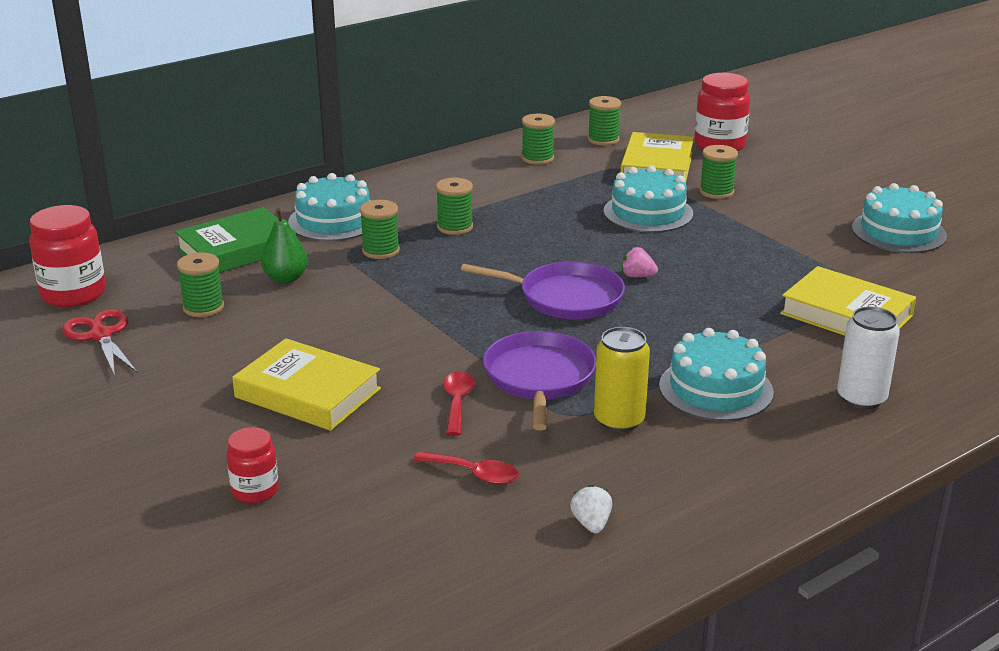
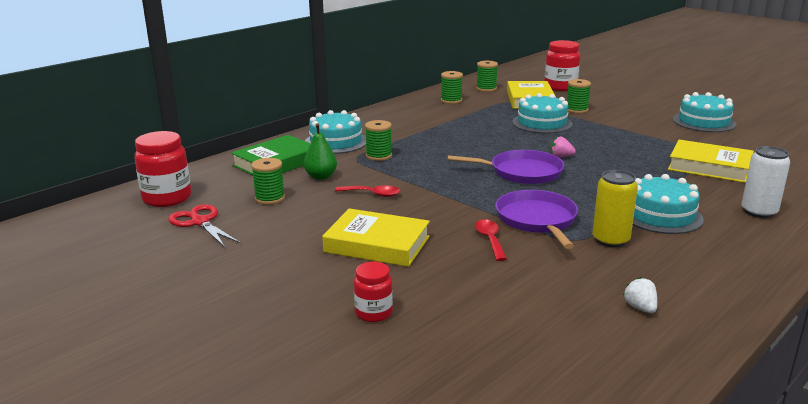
camera: 10 degrees left, 5 degrees down
red spoon [414,451,519,485] -> red spoon moved to [335,186,400,197]
green spool [436,178,473,235] -> none

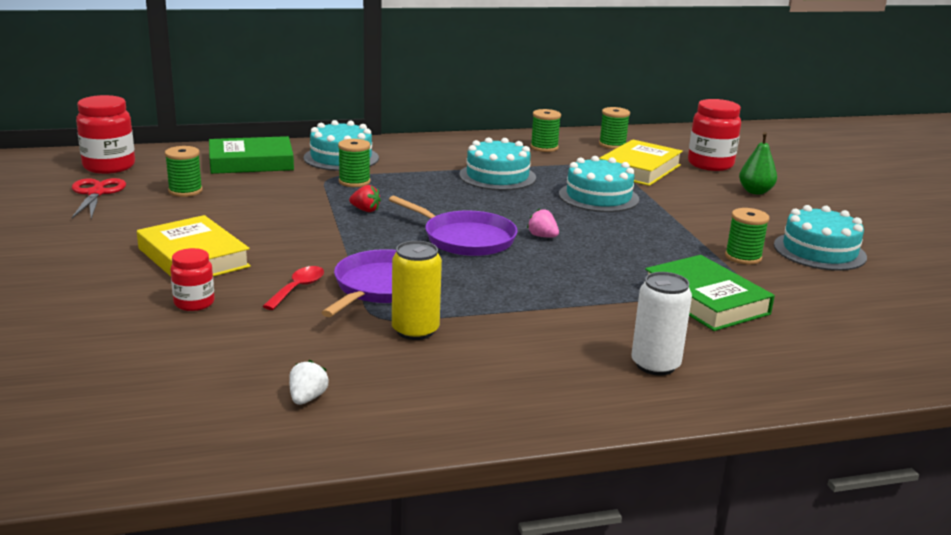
camera: 30 degrees right, 0 degrees up
green pear [303,123,337,180] -> green pear moved to [739,132,777,195]
red spoon [335,186,400,197] -> none
red jar [354,262,393,322] -> red jar moved to [171,248,215,311]
green spool [567,79,591,113] -> green spool moved to [725,208,770,265]
turquoise cake [633,174,704,234] -> turquoise cake moved to [459,137,536,190]
yellow book [668,140,754,183] -> green book [645,255,775,331]
none -> red strawberry [349,185,381,212]

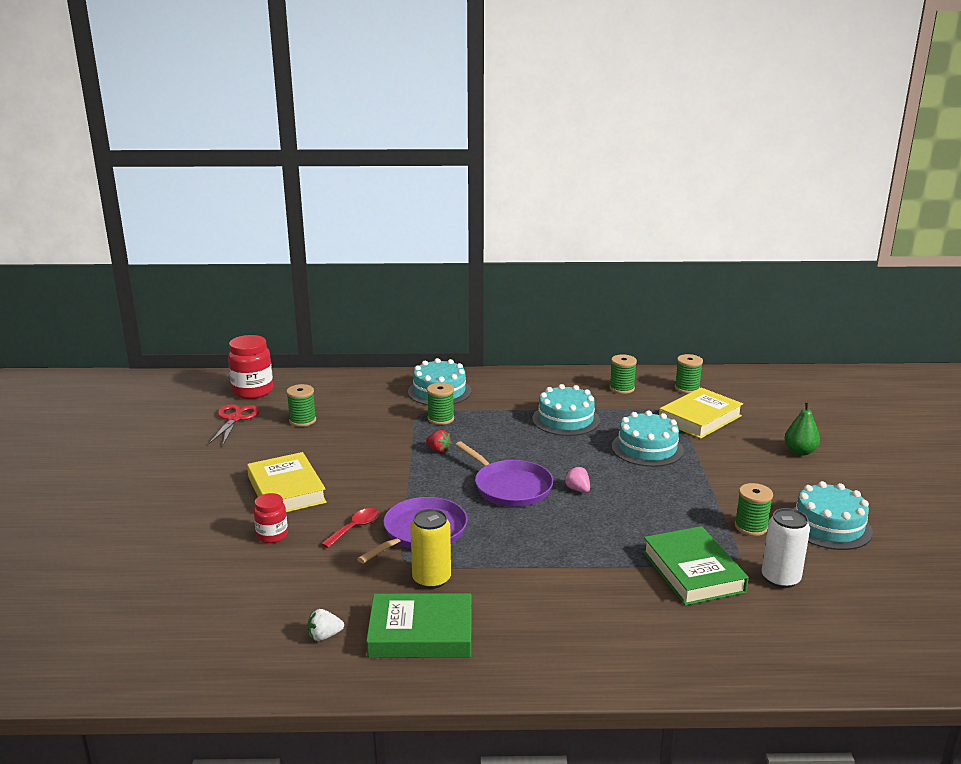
camera: 15 degrees right, 0 degrees up
green book [209,136,294,174] -> green book moved to [366,593,472,658]
white strawberry [289,360,329,405] -> white strawberry turned 135 degrees counterclockwise [308,609,344,641]
white can [631,272,692,375] -> white can moved to [761,508,810,588]
red jar [688,99,741,171] -> none

